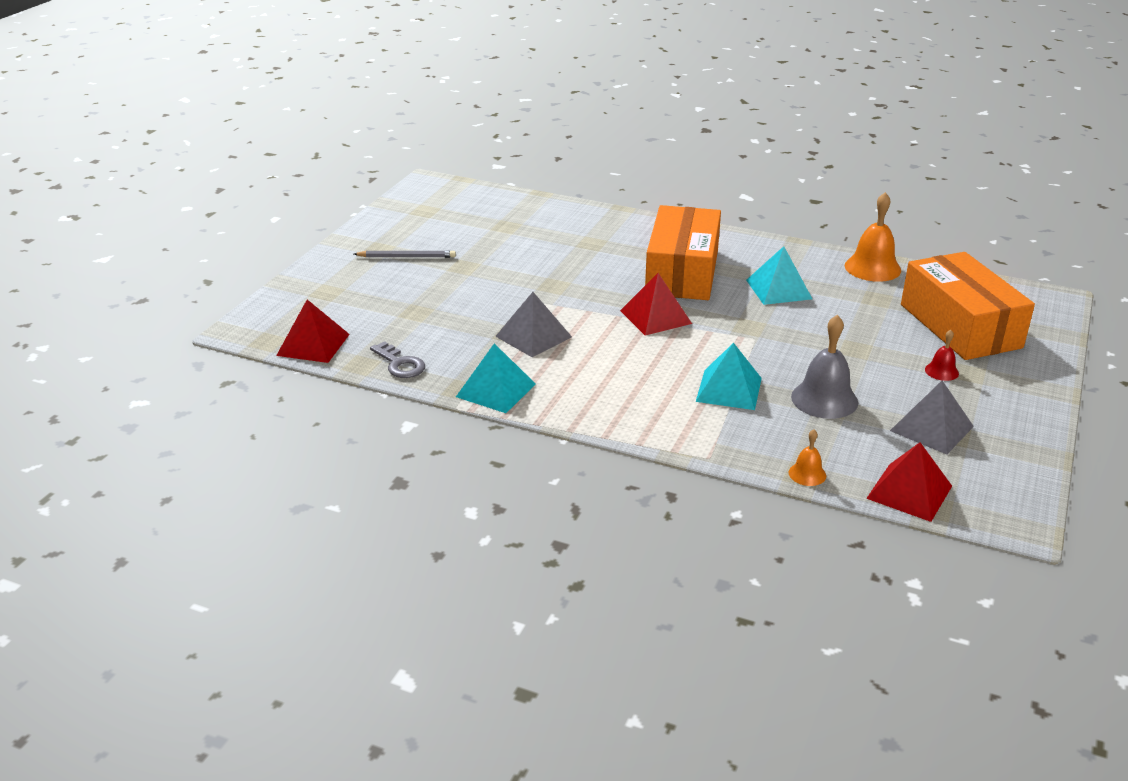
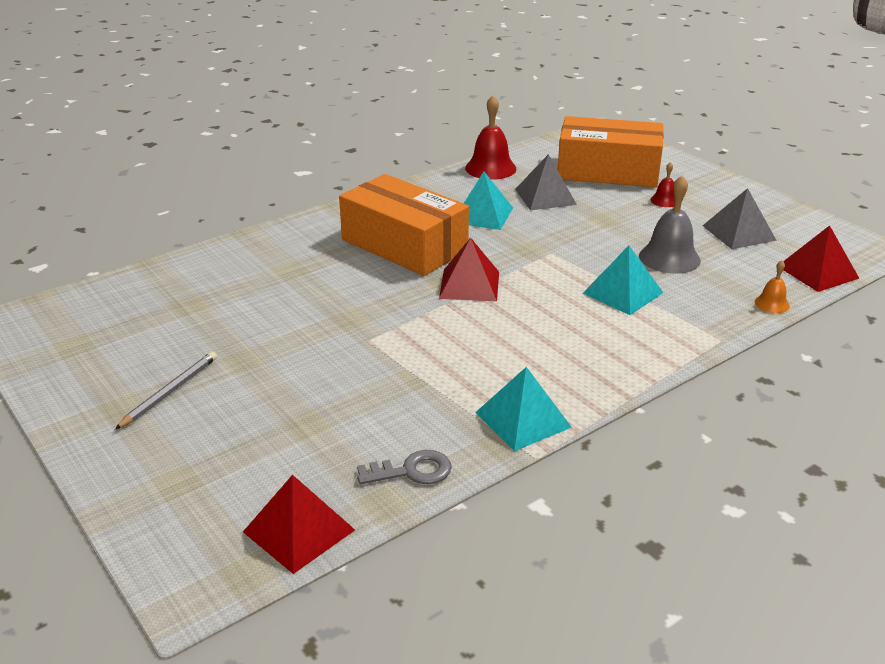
camera: 60 degrees left, 0 degrees up
grey pyramid [495,292,572,357] -> grey pyramid moved to [515,154,577,210]
orange bell [845,192,901,282] -> red bell [465,95,516,180]

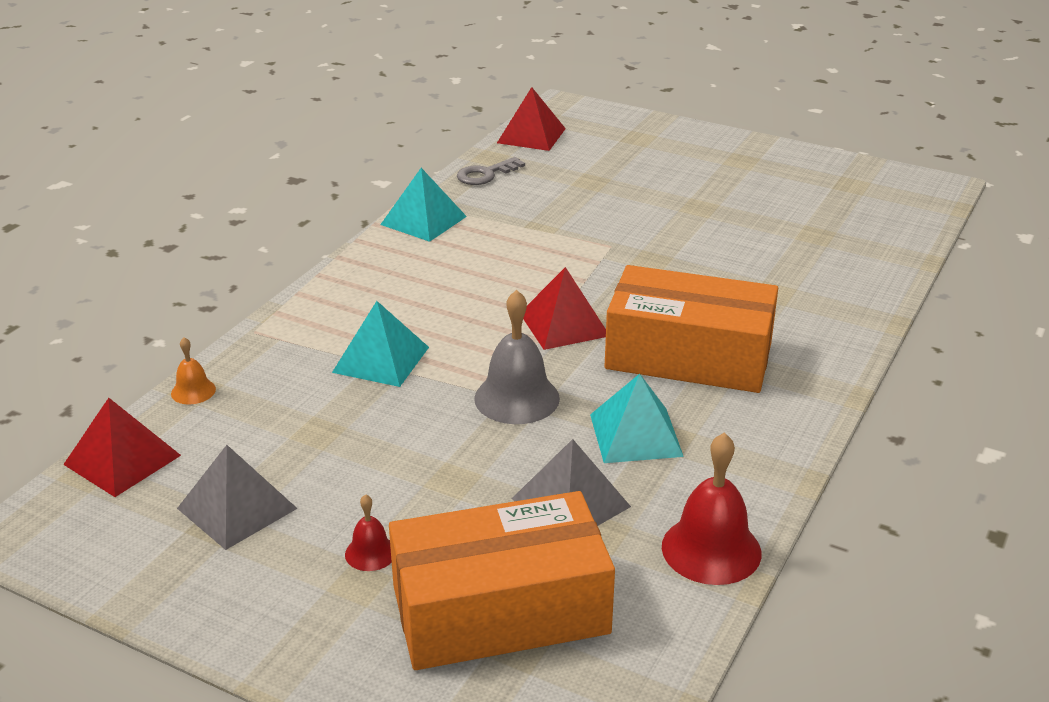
camera: 155 degrees right, 0 degrees up
grey pencil [115,352,217,429] -> none
grey bell [639,175,701,274] -> grey bell moved to [474,290,560,424]

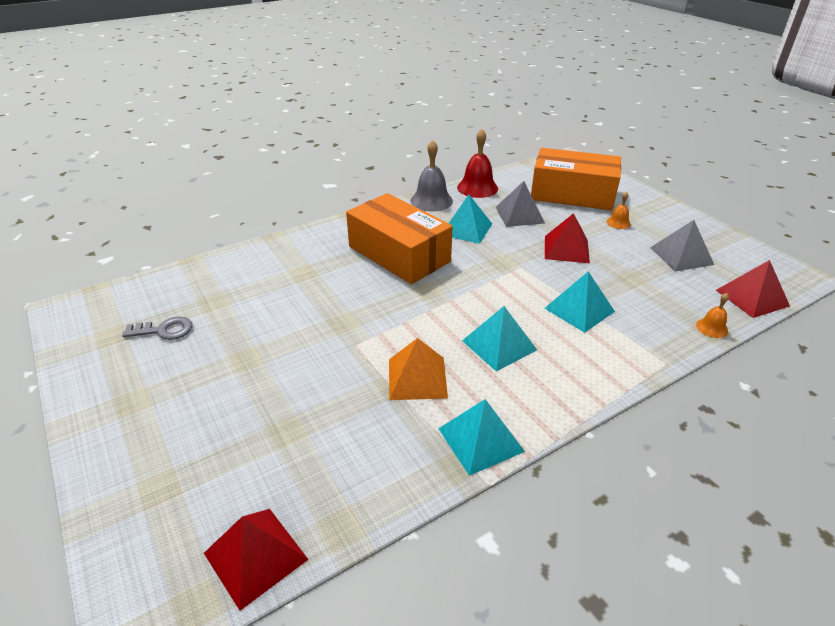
camera: 150 degrees left, 5 degrees up
red bell [345,494,392,571] -> orange bell [607,191,631,229]
grey key [457,157,525,185] -> grey key moved to [122,316,193,340]
grey bell [474,290,560,424] -> grey bell moved to [411,140,453,211]
red pyramid [523,267,606,350] -> red pyramid moved to [545,213,590,263]
none -> orange pyramid [389,338,448,400]
none -> turquoise pyramid [462,306,537,372]

